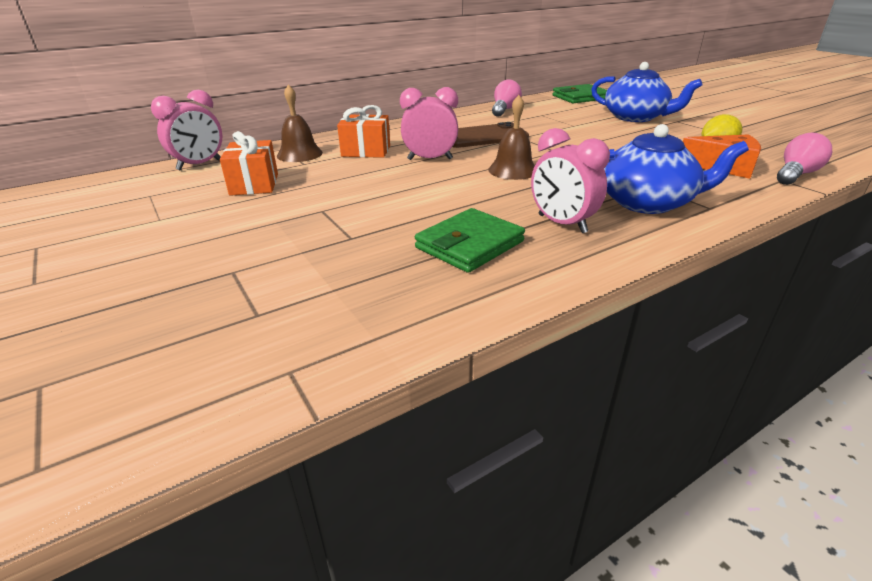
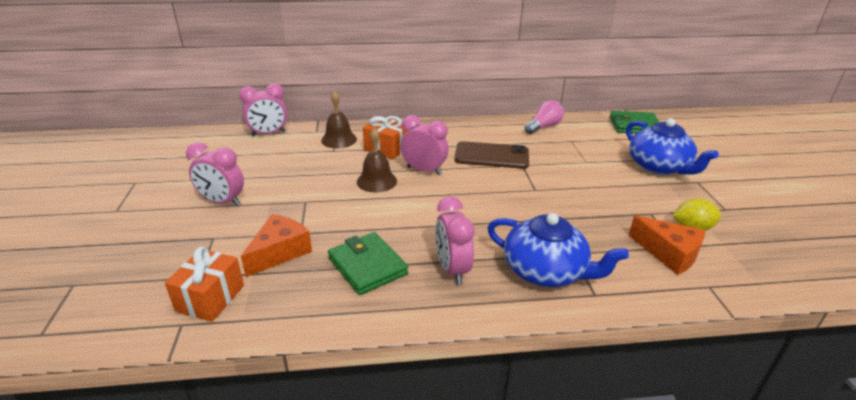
camera: 25 degrees right, 0 degrees up
orange gift [220,131,278,196] -> orange gift moved to [165,247,244,322]
green wallet [415,208,525,273] -> green wallet turned 75 degrees clockwise [328,232,408,295]
brown bell [488,95,535,180] -> brown bell moved to [357,128,397,193]
pink light bulb [777,133,832,185] -> none
none -> pink clock [186,142,244,206]
none -> orange cheese [241,214,312,277]

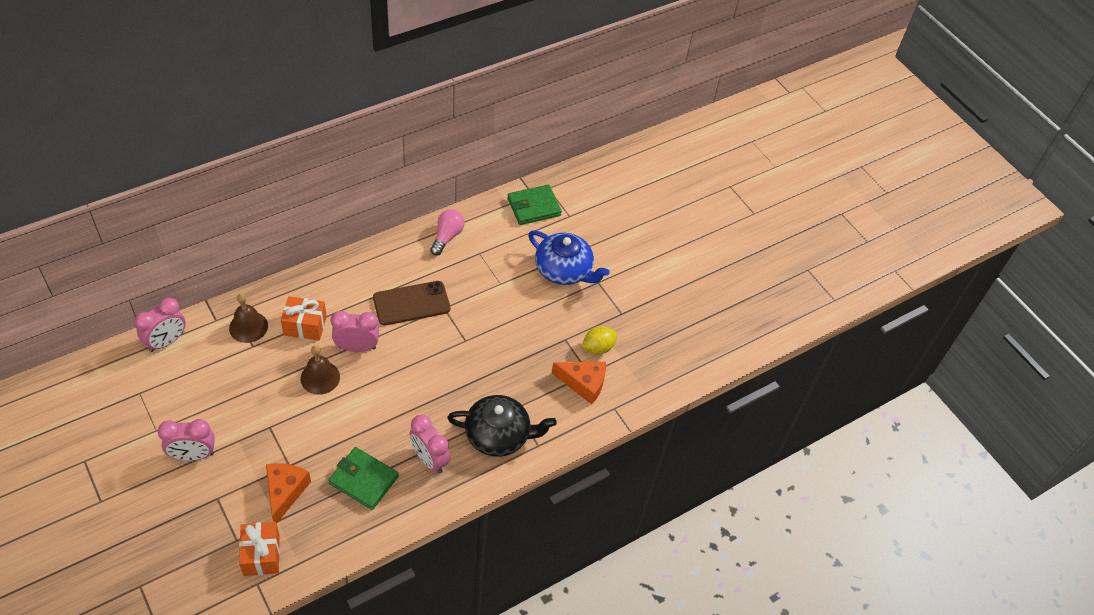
camera: 30 degrees left, 20 degrees up
blue teapot [487,213,629,287] -> black teapot [447,395,557,457]

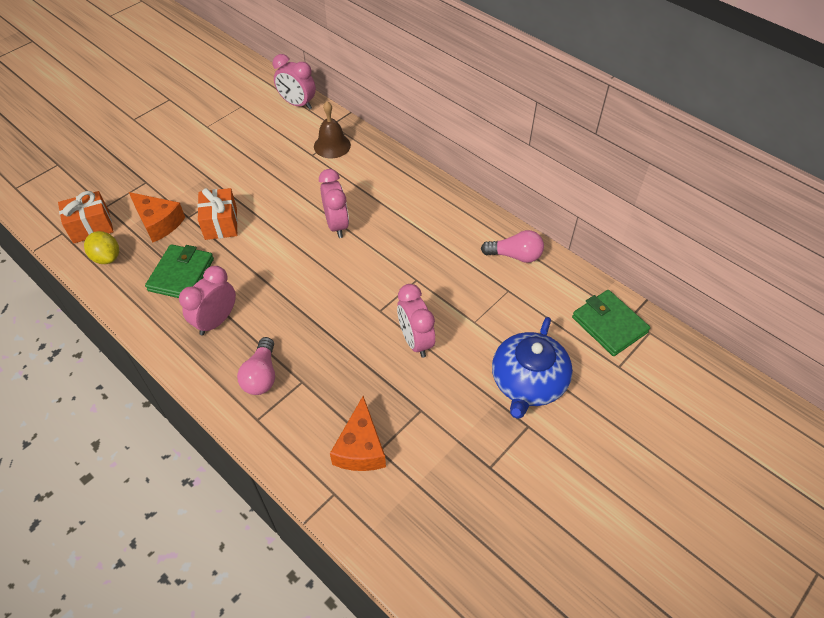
camera: 80 degrees right, 0 degrees up
pink clock [158,419,215,461] -> pink clock moved to [397,284,435,358]
orange cheese [266,463,311,524] -> orange cheese turned 45 degrees clockwise [129,192,185,242]
orange gift [281,296,327,341] -> orange gift moved to [198,188,238,240]
brown bell [300,345,340,395] -> none
brown phone [373,281,450,325] -> none
black teapot [447,395,557,457] -> pink light bulb [237,337,275,395]
yellow lemon [582,326,617,354] -> yellow lemon moved to [84,231,119,264]

